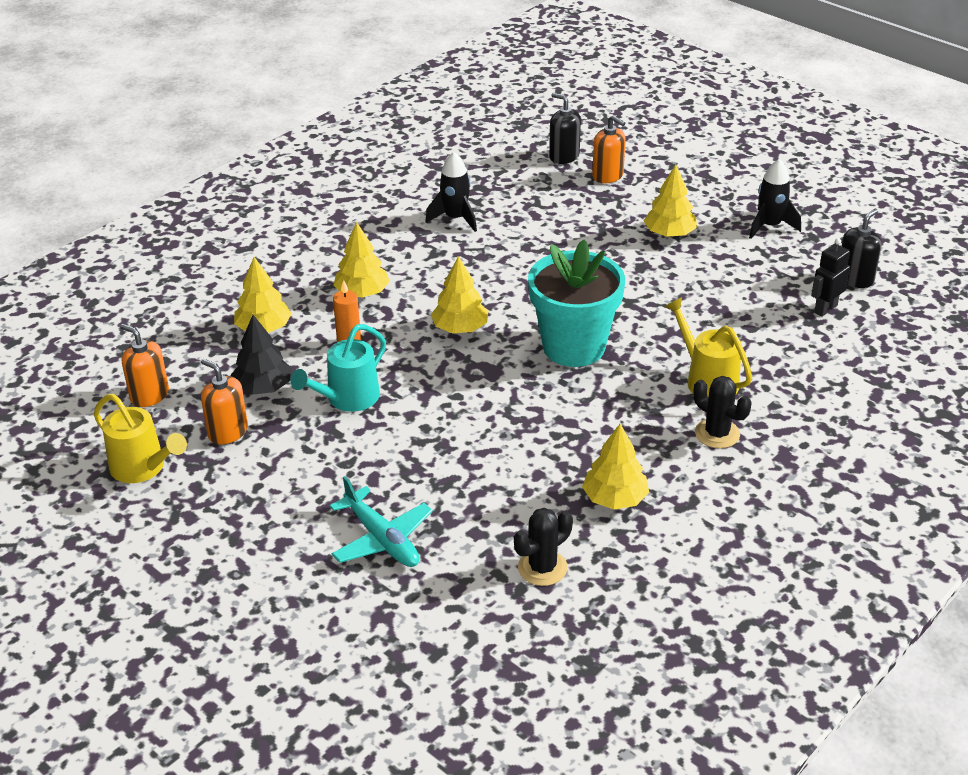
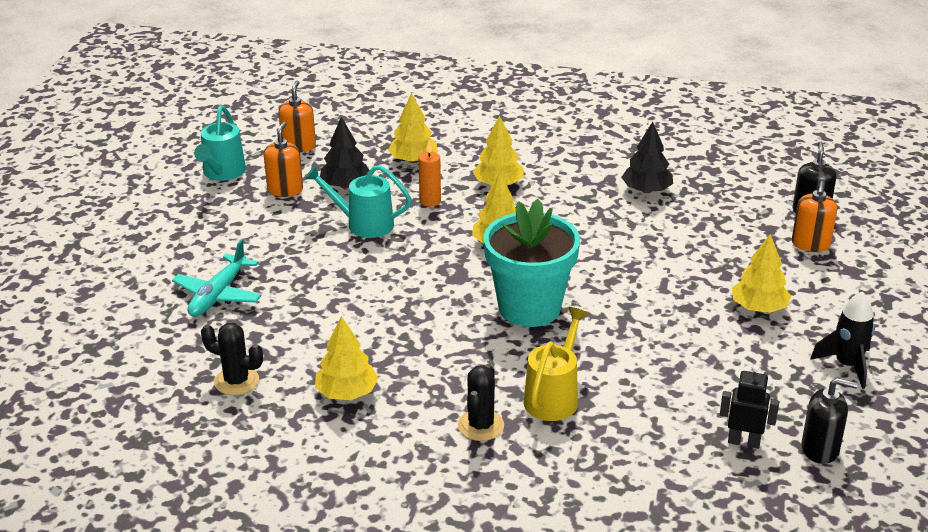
camera: 60 degrees right, 5 degrees down
yellow watering can [94,394,187,483] -> turquoise watering can [194,105,246,181]
black rocket [425,152,477,232] -> black tree [621,122,673,193]

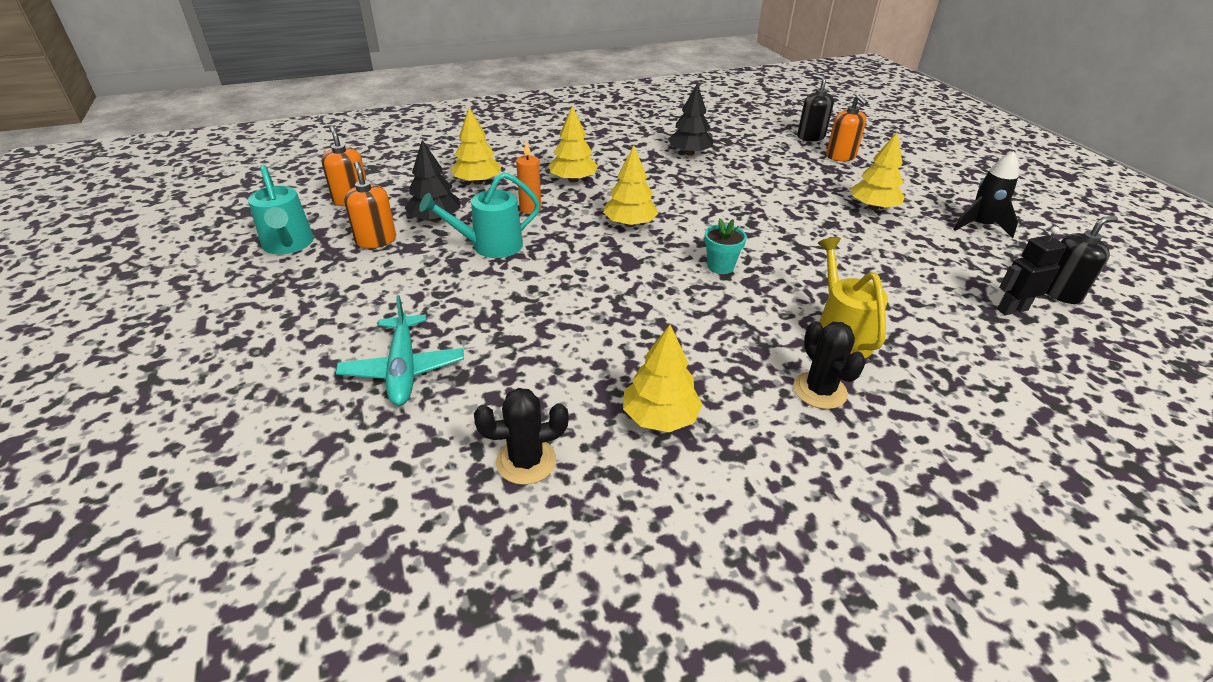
camera: 35 degrees left, 5 degrees up
turquoise flower pot [484,199,580,327] -> turquoise flower pot [704,218,747,274], size x0.43

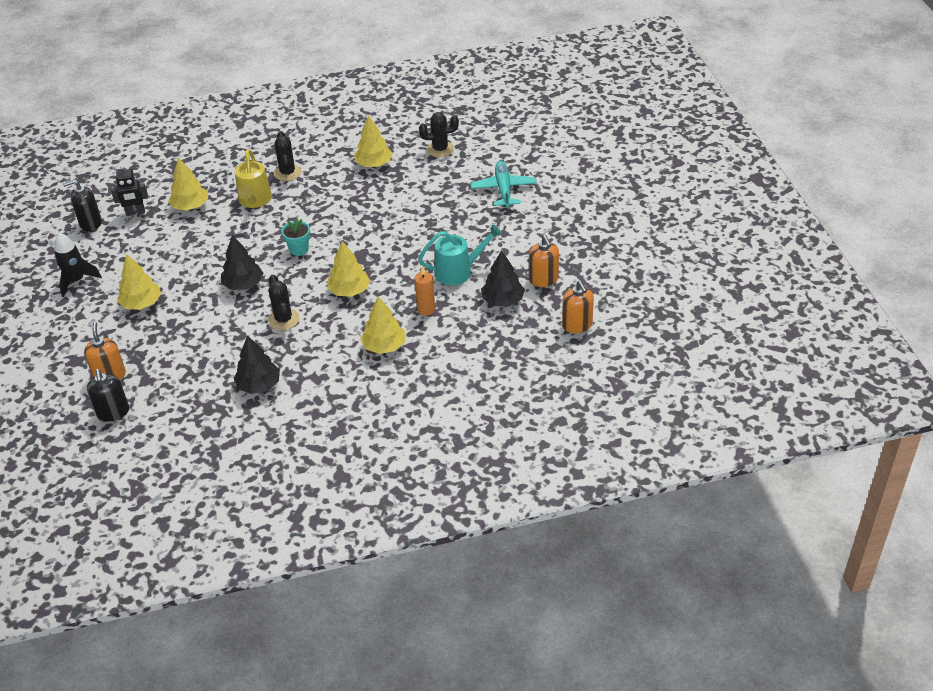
camera: 170 degrees left, 5 degrees up
turquoise watering can [248,165,314,254] -> none
yellow tree [451,108,501,185] -> yellow tree moved to [168,158,208,211]
none -> black tree [221,235,263,290]
none -> black cactus [268,274,299,330]

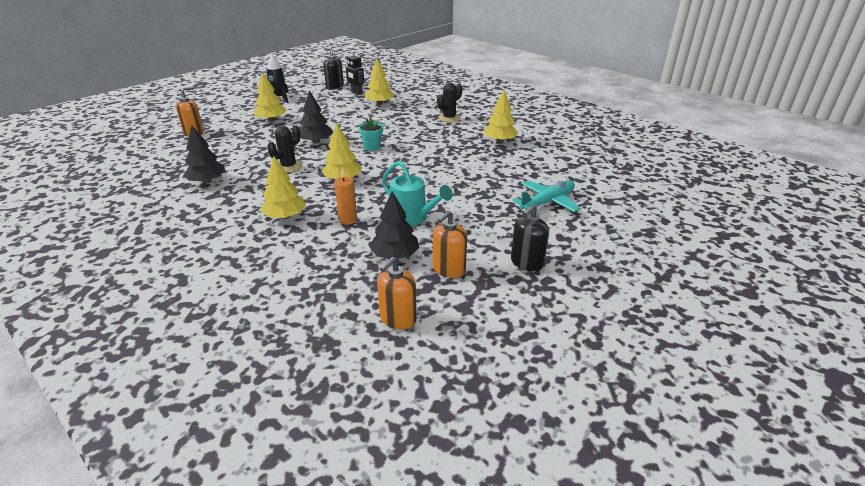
camera: 55 degrees right, 10 degrees down
black soap dispenser [87,369,129,422] -> black soap dispenser moved to [511,204,549,271]
yellow watering can [235,149,272,208] -> none
black cactus [419,112,459,157] -> none

